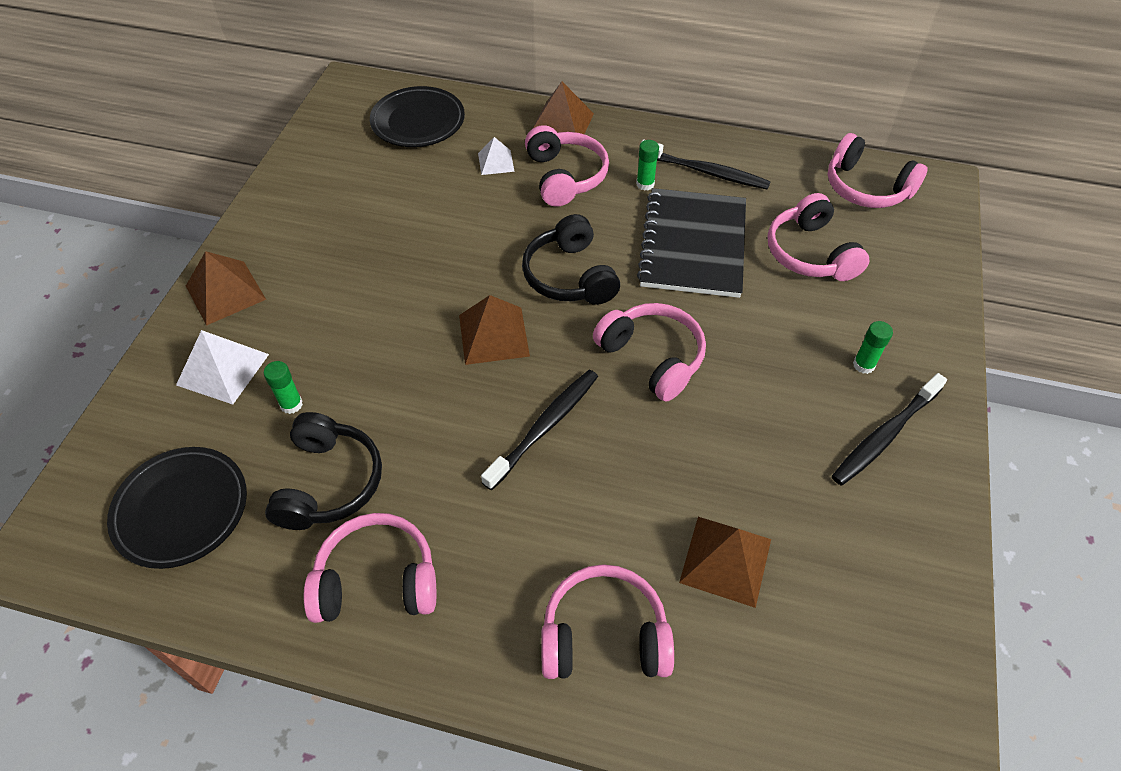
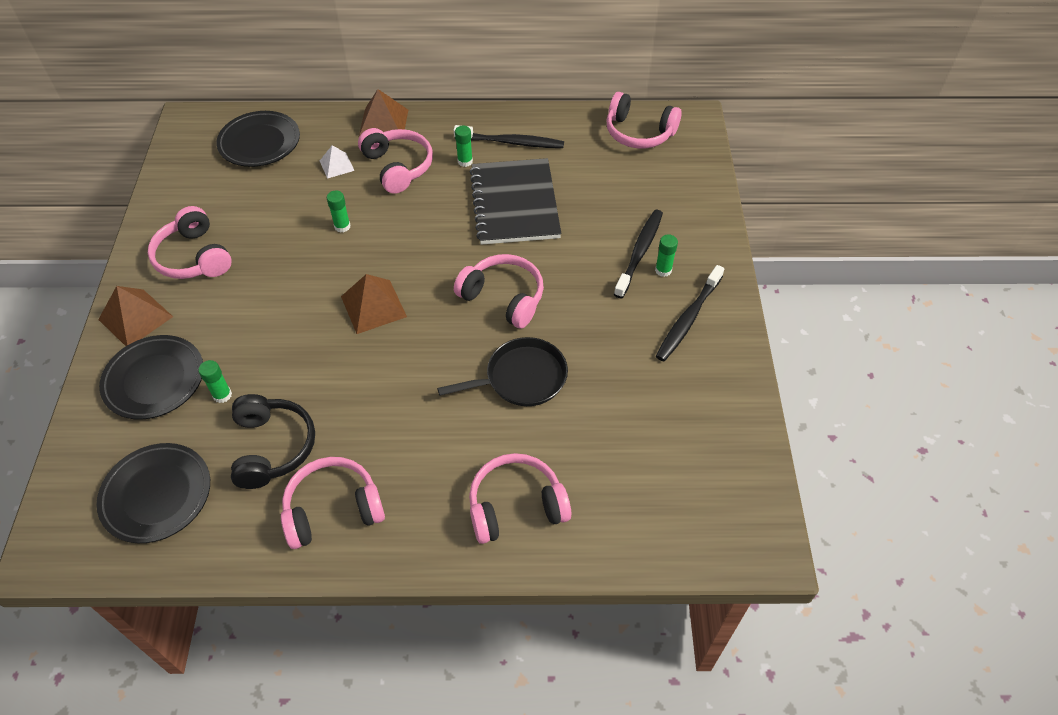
camera: 15 degrees left, 0 degrees up
white pyramid [176,330,269,405] -> black plate [99,335,203,419]
black toothbrush [481,370,598,490] -> black toothbrush moved to [614,210,663,298]
black headphones [522,214,620,305] -> none
brown pyramid [679,517,771,608] -> none
pink headphones [768,193,869,281] -> pink headphones moved to [148,206,232,279]
none -> green glue stick [327,191,350,233]
none -> black pan [437,337,568,406]

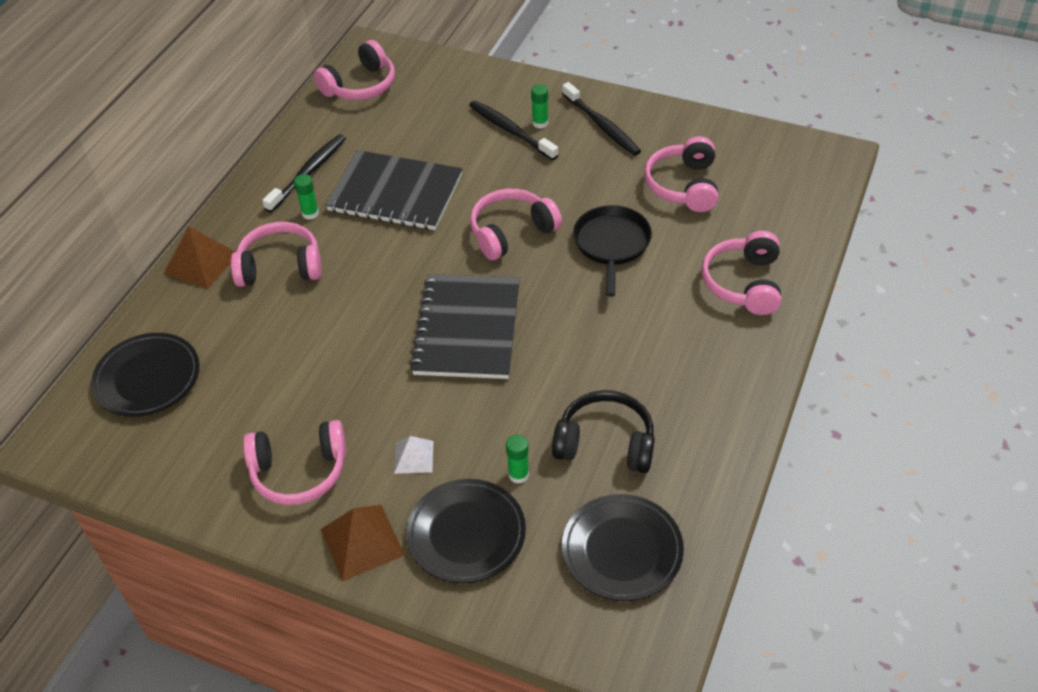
camera: 65 degrees left, 5 degrees down
pink headphones [281,457,385,549] -> pink headphones moved to [644,136,719,212]
white pyramid [320,145,354,179] -> white pyramid moved to [394,436,434,474]
green glue stick [327,191,350,233] -> none
brown pyramid [341,274,407,334] -> black notebook [409,274,520,379]

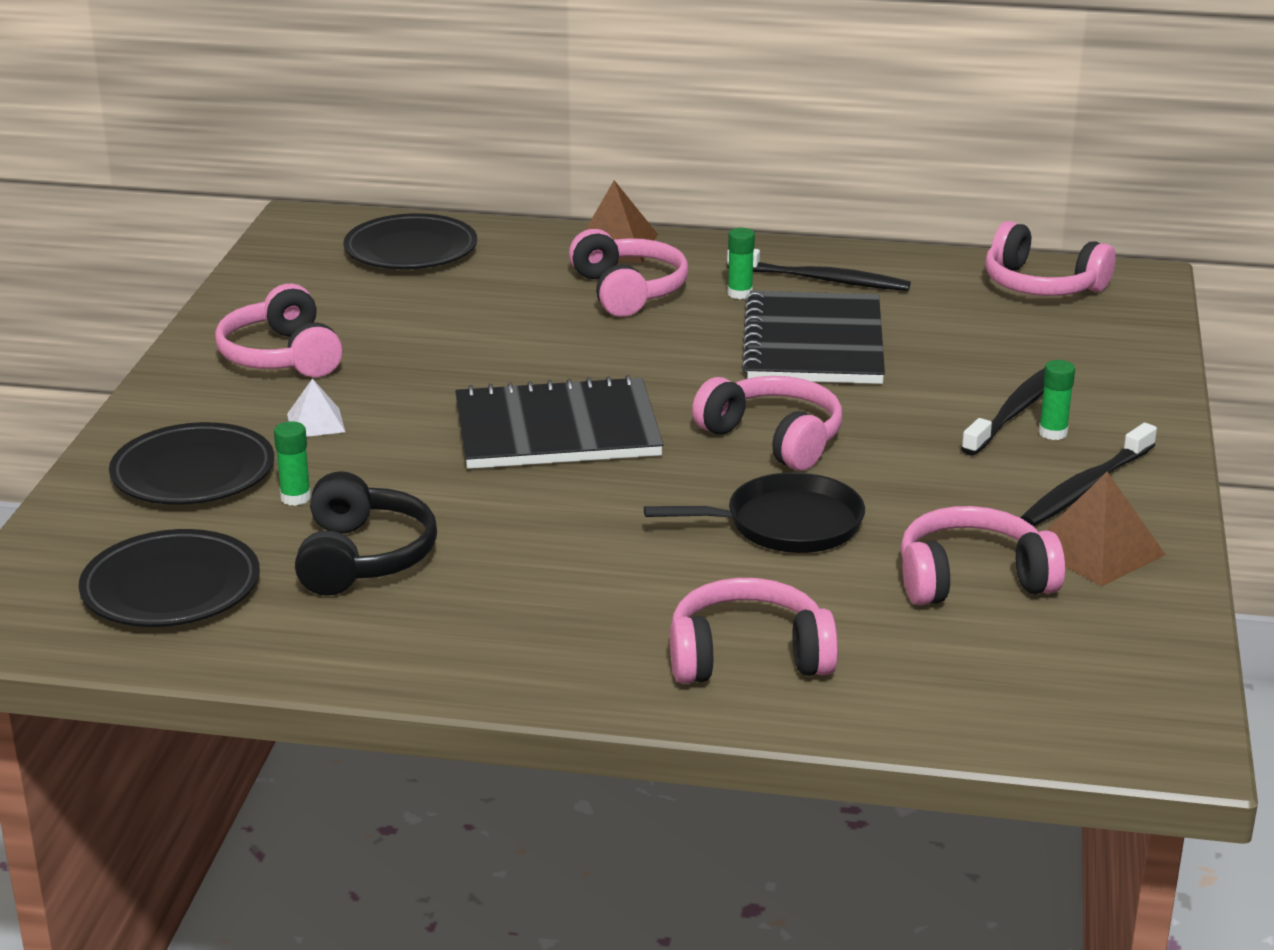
camera: 75 degrees right, 20 degrees down
brown pyramid [321,505,405,581] -> brown pyramid moved to [1045,472,1166,587]

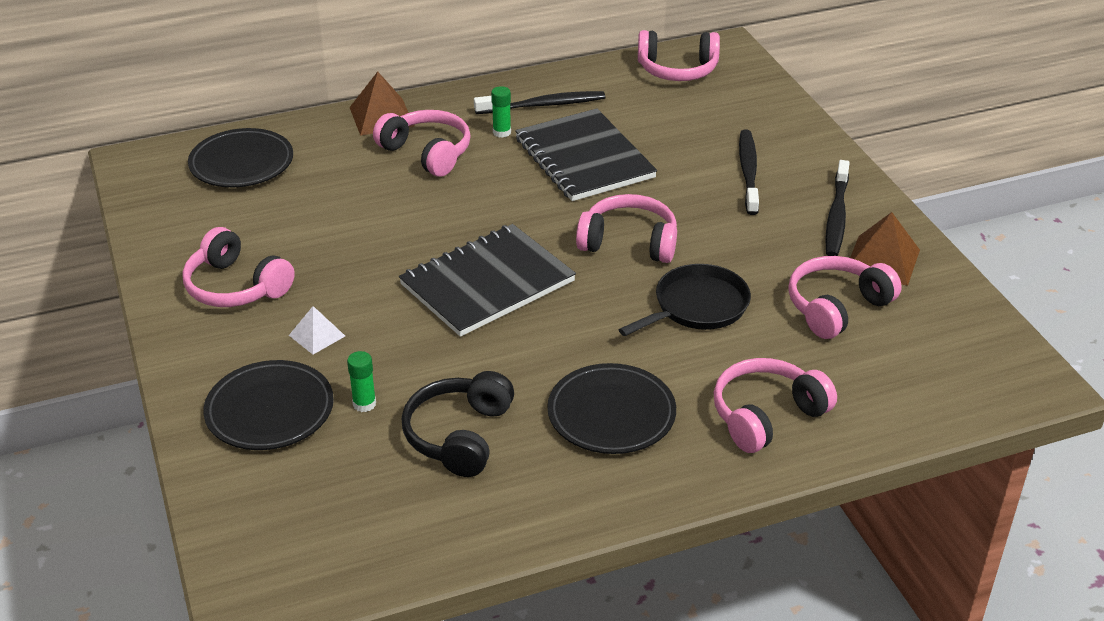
camera: 30 degrees left, 10 degrees up
black plate [79,529,260,627] -> black plate moved to [547,363,676,454]
black headphones [295,471,437,596] -> black headphones turned 135 degrees counterclockwise [402,371,514,477]
green glue stick [1039,360,1075,440] -> none

